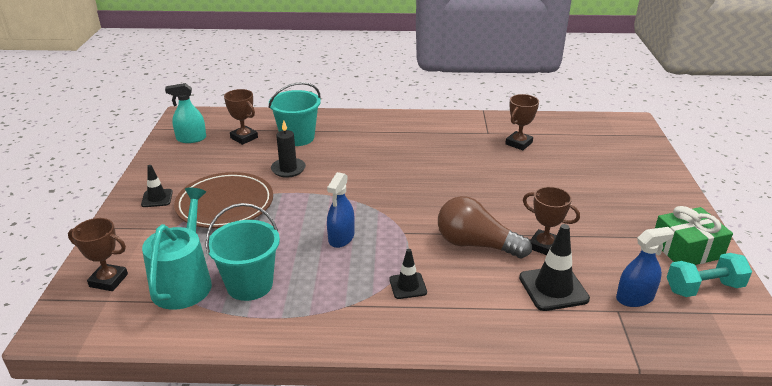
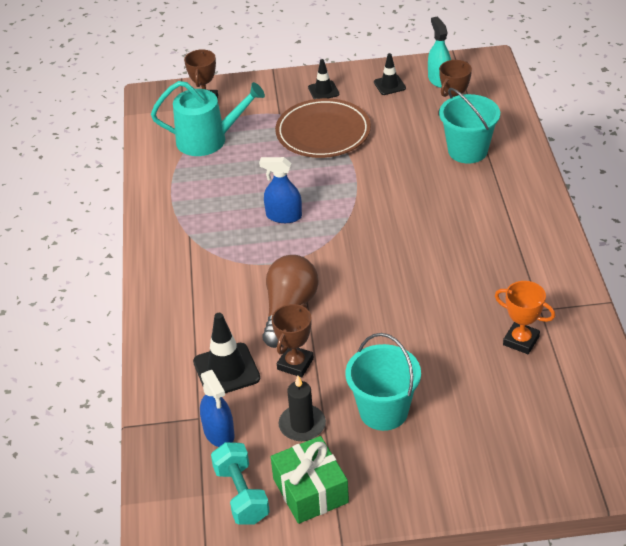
camera: 85 degrees right, 10 degrees up
turquoise bucket [205,203,280,301] -> turquoise bucket moved to [345,333,421,431]
black candle [271,121,306,178] -> black candle moved to [279,376,326,441]
black traffic cone [389,249,427,299] -> black traffic cone moved to [374,53,406,95]
brown trophy [505,94,539,150] -> orange trophy [495,281,555,354]

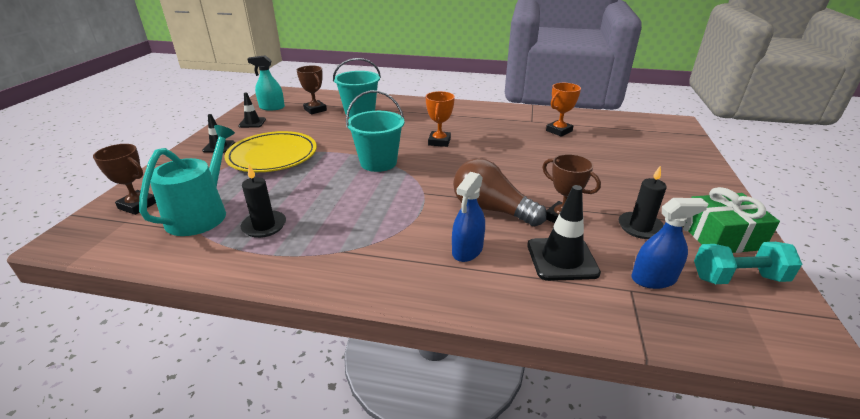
camera: 75 degrees left, 10 degrees down
blue spray bottle [259,157,302,223] -> blue spray bottle moved to [452,172,485,262]
brown plate [275,98,371,158] -> yellow plate [224,131,317,172]
turquoise bucket [345,333,421,431] -> turquoise bucket moved to [346,90,405,172]
none -> black candle [241,165,286,238]
none -> orange trophy [426,91,455,147]

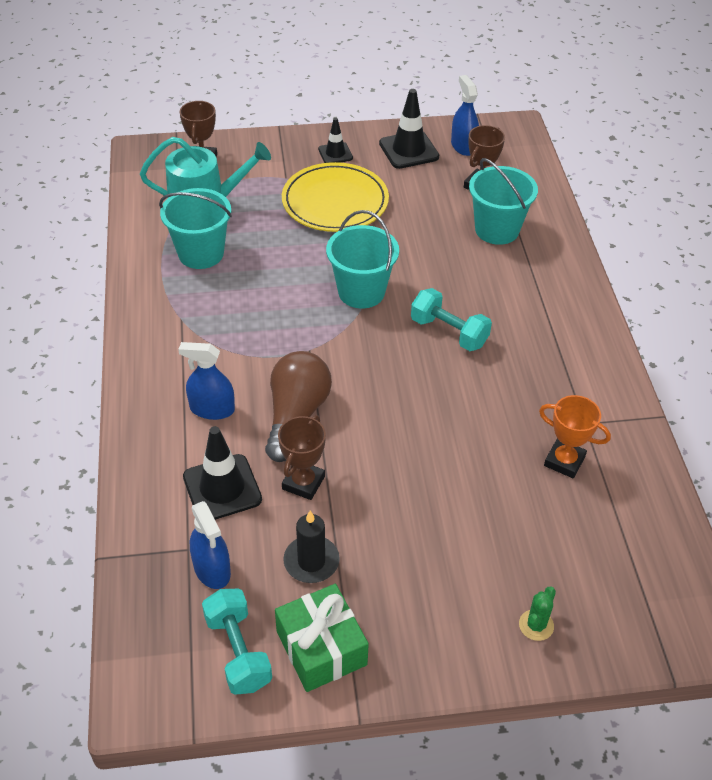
camera: 70 degrees right, 15 degrees up
black traffic cone [238,93,266,128] -> black traffic cone [379,89,439,169], size x1.67
black candle [241,165,286,238] -> turquoise bucket [159,188,232,269]
turquoise spray bottle [248,55,285,110] -> blue spray bottle [451,75,479,156]
orange trophy [426,91,455,147] -> turquoise dumbbell [411,288,492,351]
none -> green cactus [519,587,556,641]

